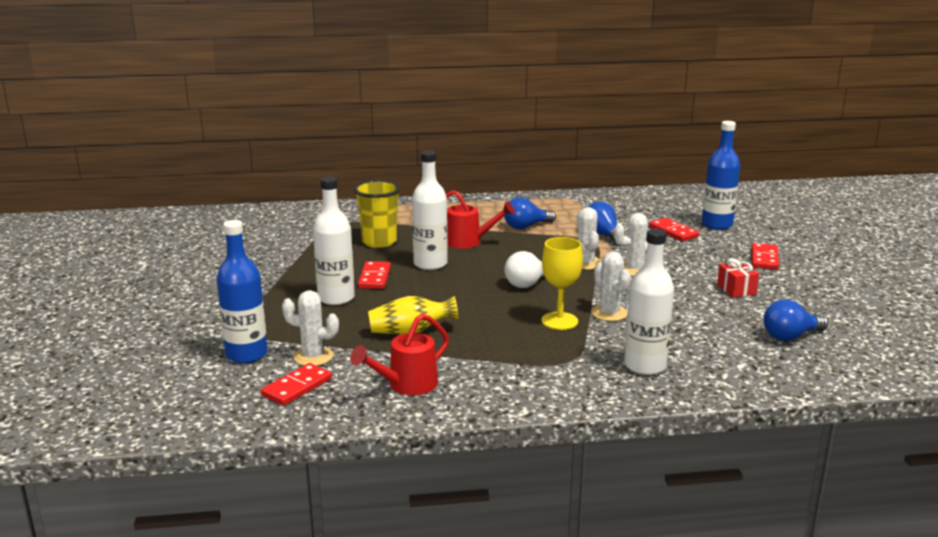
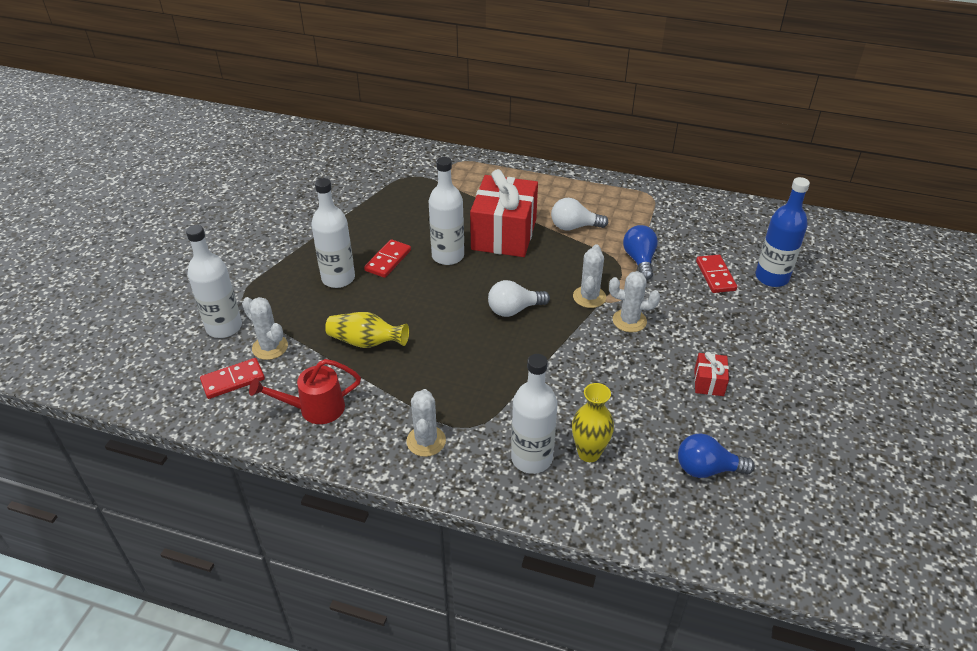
camera: 25 degrees right, 20 degrees up
blue bottle [217,220,268,363] -> white bottle [186,225,242,338]
yellow cup [354,180,401,248] -> none
red watering can [446,190,515,249] -> red gift [470,169,538,257]
blue light bulb [504,197,556,229] -> white light bulb [551,198,608,231]
yellow goblet [541,237,583,330] -> none
white cactus [591,251,631,321] -> white cactus moved to [406,389,446,457]
red domino [751,243,779,270] -> none
none -> yellow vase [572,383,614,462]

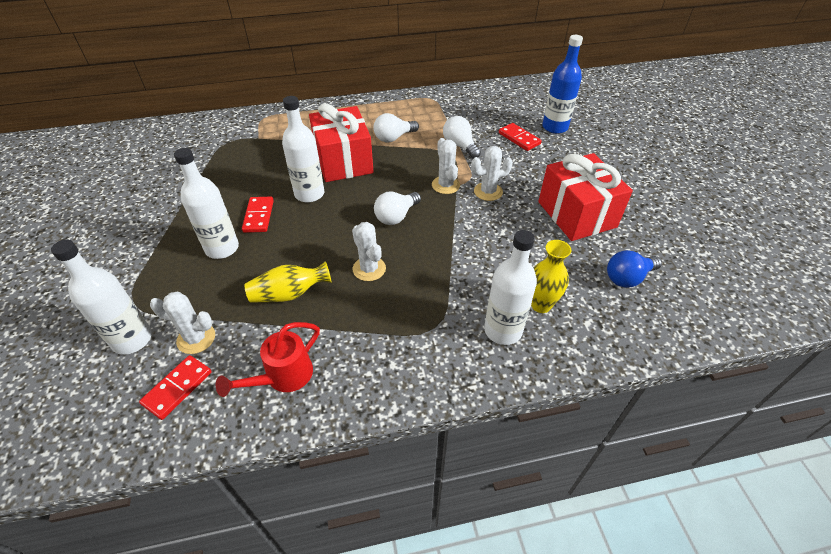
camera: 30 degrees left, 5 degrees up
white cactus [406,389,446,457] -> white cactus moved to [352,222,386,281]
blue light bulb [623,225,658,280] -> white light bulb [443,116,481,159]
red gift [694,352,729,396] -> red gift [538,153,633,241], size x2.31

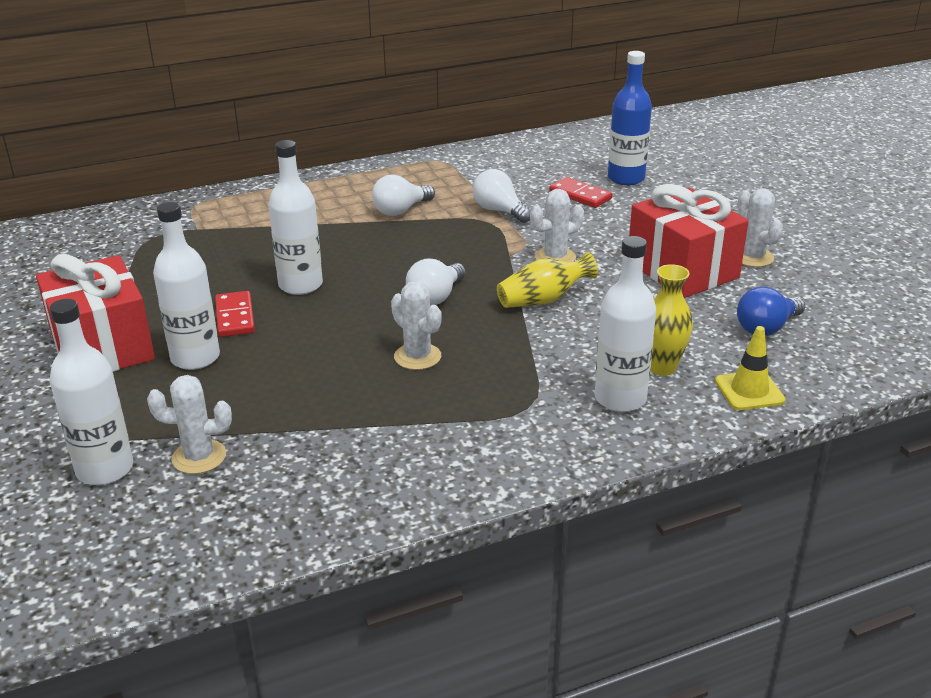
camera: 10 degrees left, 15 degrees down
red domino [139,355,212,420] -> none
red watering can [216,322,320,397] -> none
yellow vase [245,261,332,303] -> yellow vase moved to [497,252,598,308]
red gift [309,103,374,182] -> red gift moved to [36,254,155,372]
white cactus [432,138,460,194] -> white cactus moved to [737,188,783,267]
none -> yellow traffic cone [715,326,785,410]

